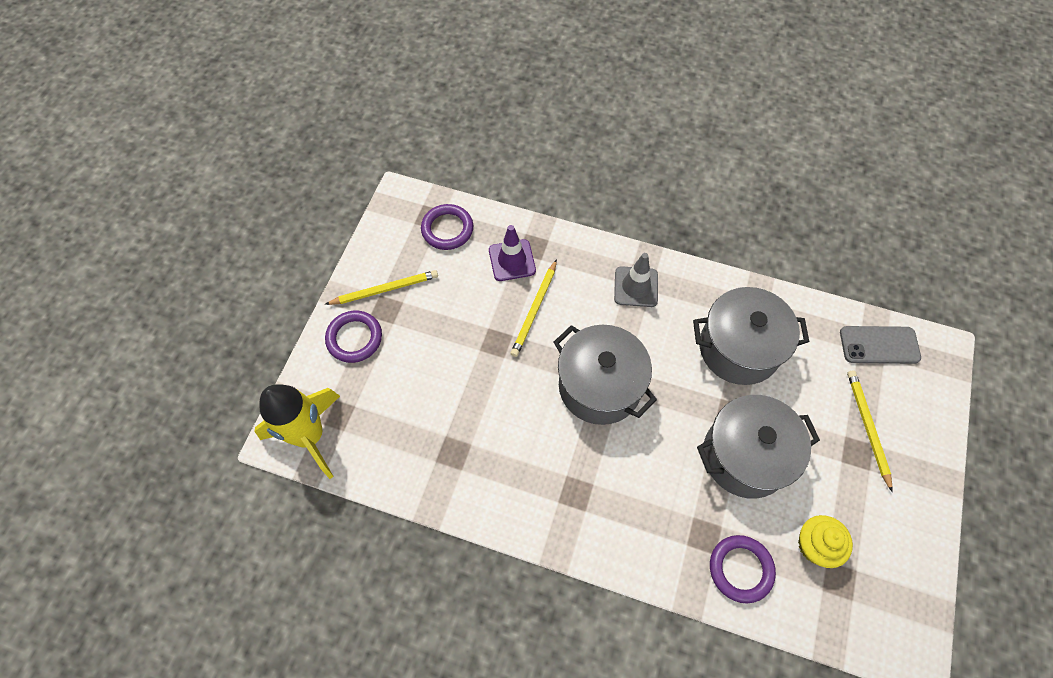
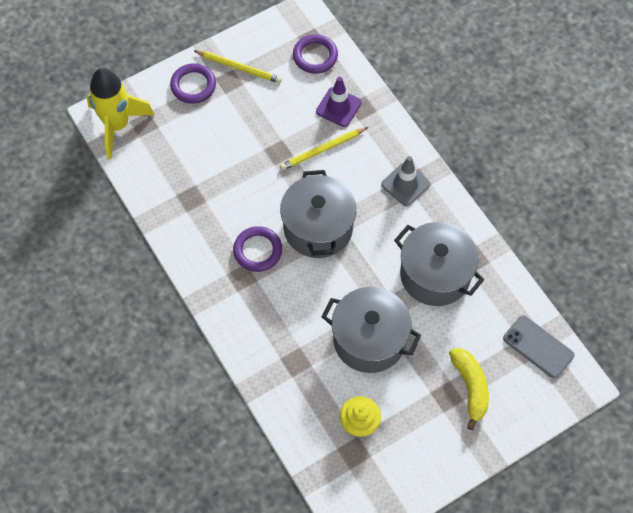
camera: 40 degrees right, 0 degrees up
purple ring [710,535,776,603] -> purple ring moved to [233,226,282,272]
yellow pencil [847,371,893,492] -> yellow banana [449,348,489,430]

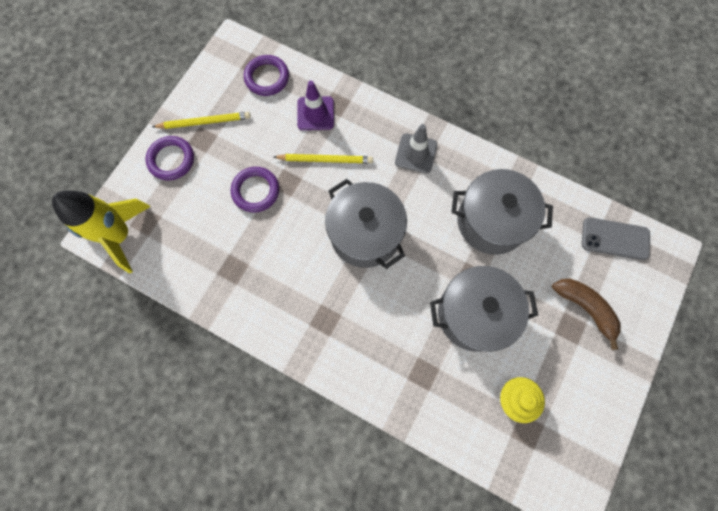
camera: 30 degrees left, 10 degrees up
purple ring [233,226,282,272] -> purple ring moved to [231,167,279,213]
yellow pencil [280,127,368,170] -> yellow pencil turned 120 degrees counterclockwise [274,154,373,163]
yellow banana [449,348,489,430] -> brown banana [552,279,621,350]

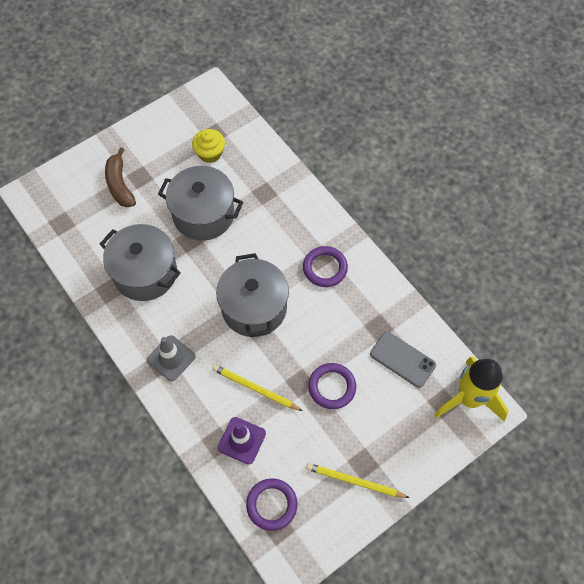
camera: 155 degrees left, 10 degrees down
purple ring [145,136,194,180] -> purple ring moved to [303,246,348,287]
grey phone [582,217,650,260] -> grey phone moved to [370,332,436,388]

